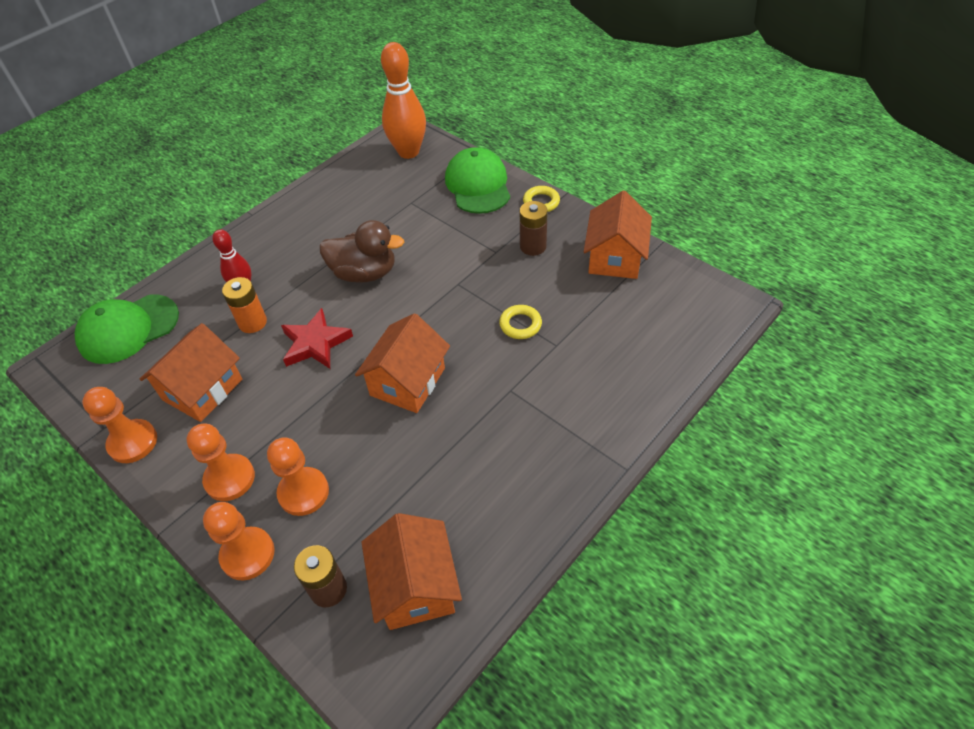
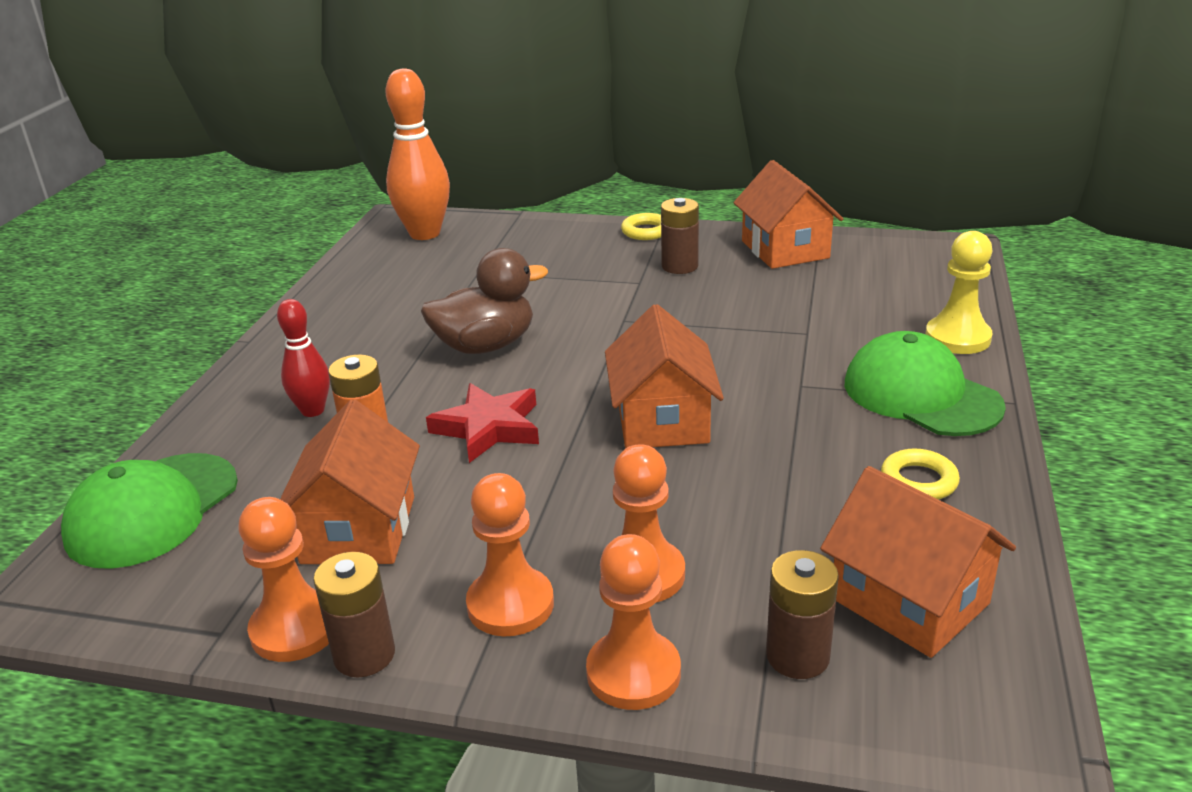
camera: 30 degrees left, 20 degrees down
green cap [445,147,510,214] -> green cap moved to [845,331,1006,436]
yellow ring [499,305,542,339] -> yellow ring moved to [881,449,960,499]
none -> brown battery [313,552,395,677]
none -> yellow pawn [925,231,993,354]

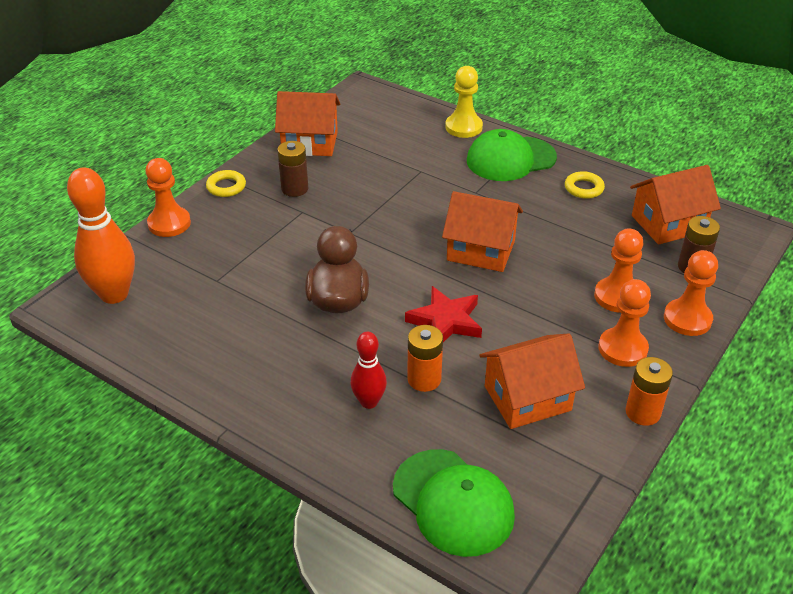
camera: 70 degrees left, 10 degrees up
orange pawn [238,497,329,662] -> orange pawn moved to [145,158,191,237]
orange house [280,399,420,564] -> orange house turned 45 degrees counterclockwise [480,333,585,429]
brown battery [313,552,395,677] -> orange battery [626,357,673,426]

